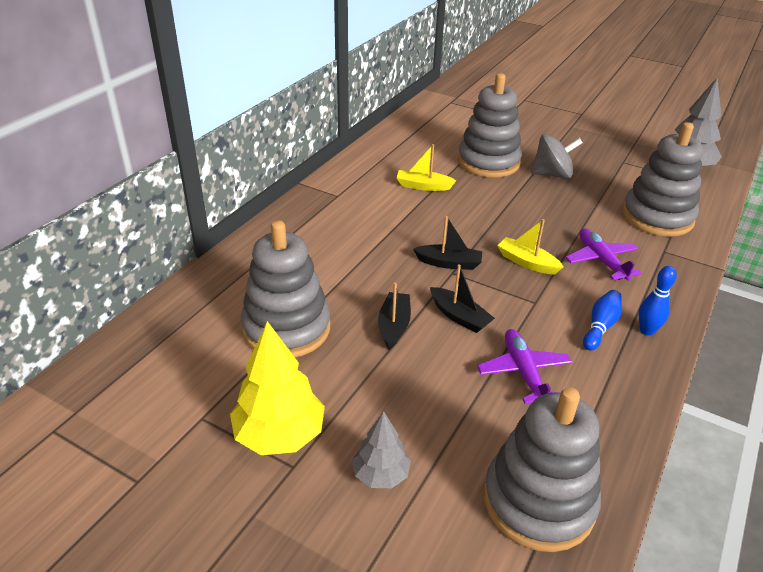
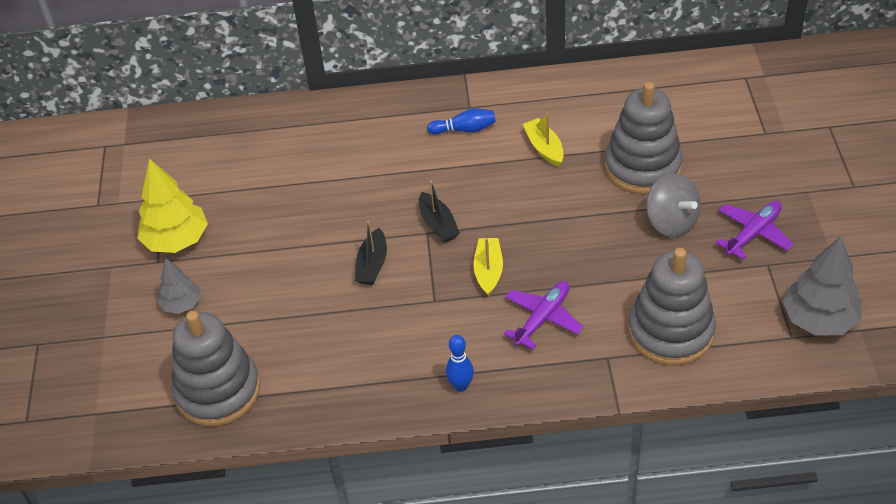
camera: 60 degrees right, 10 degrees up
grey stacking toy [241,220,330,357] -> none
black boat [378,282,411,350] -> none
purple plane [477,329,572,404] -> purple plane moved to [716,201,794,260]
blue bowling pin [583,290,622,350] -> blue bowling pin moved to [427,108,496,134]

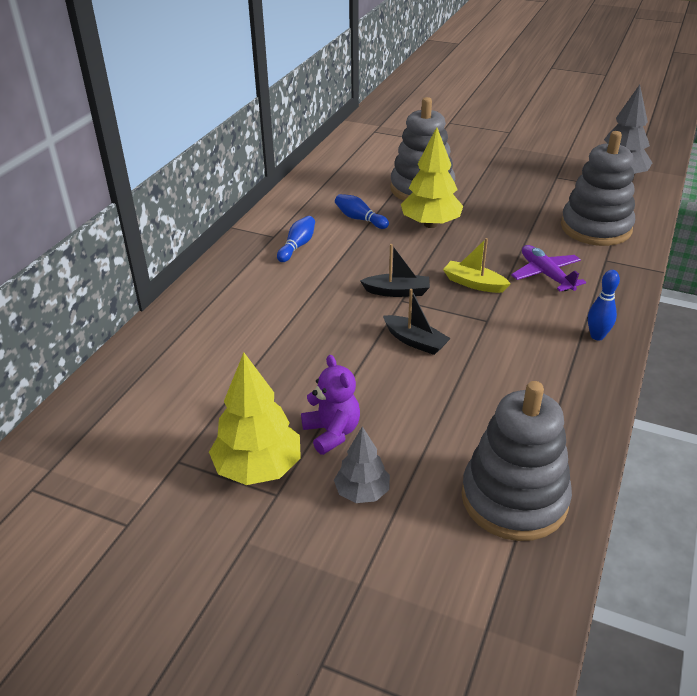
camera: 65 degrees left, 10 degrees down
yellow boat [523,113,564,167] -> blue bowling pin [335,194,389,229]
grey spinning top [646,173,701,237] -> none
purple plane [716,201,794,260] -> none
none -> purple teddy bear [301,355,360,455]
none -> yellow tree [401,127,463,228]

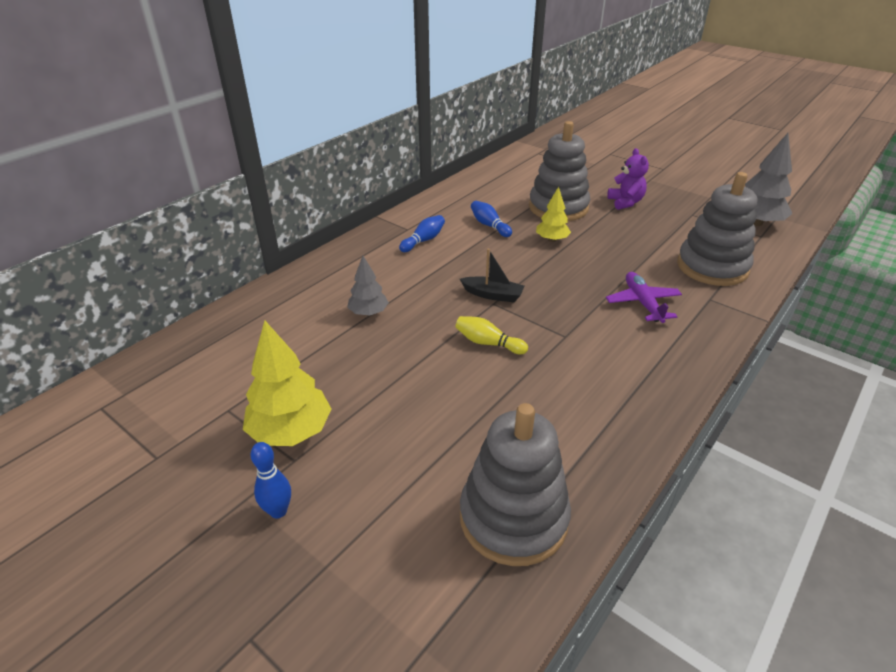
camera: 15 degrees right, 0 degrees up
purple teddy bear [301,355,360,455] -> purple teddy bear moved to [607,148,649,210]
grey tree [334,426,390,503] -> grey tree moved to [347,256,389,316]
black boat [383,289,451,355] -> yellow bowling pin [455,316,528,354]
yellow tree [401,127,463,228] -> yellow tree [536,187,571,242], size x0.60
yellow boat [443,238,511,293] -> none
blue bowling pin [588,270,620,340] -> blue bowling pin moved to [251,442,291,518]

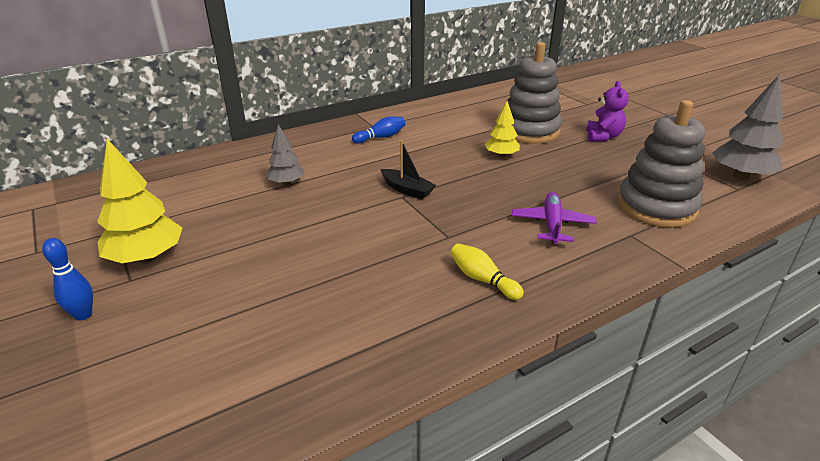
camera: 20 degrees right, 5 degrees down
yellow bowling pin [455,316,528,354] -> yellow bowling pin moved to [451,243,524,300]
grey stacking toy [460,403,571,566] -> none
blue bowling pin [471,201,512,237] -> none

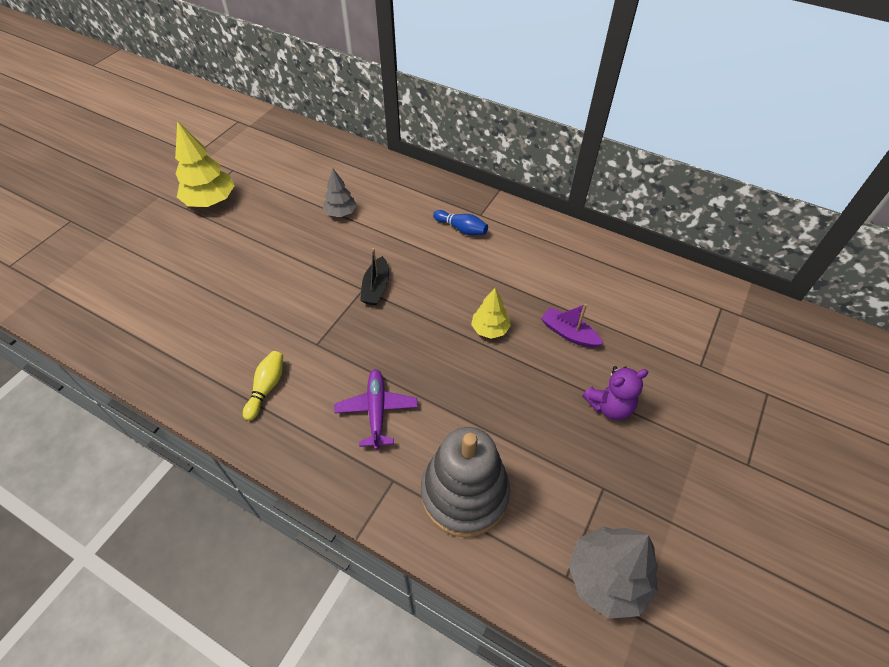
camera: 60 degrees right, 20 degrees up
blue bowling pin [42,238,93,321] -> none
grey stacking toy [507,42,562,144] -> purple boat [541,304,603,348]
purple plane [512,192,596,244] -> purple plane turned 75 degrees counterclockwise [334,369,418,450]

